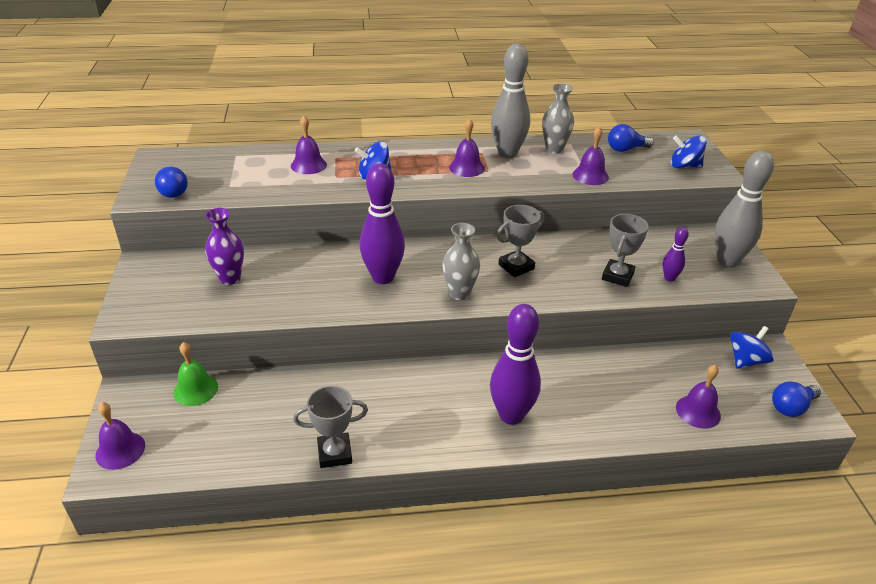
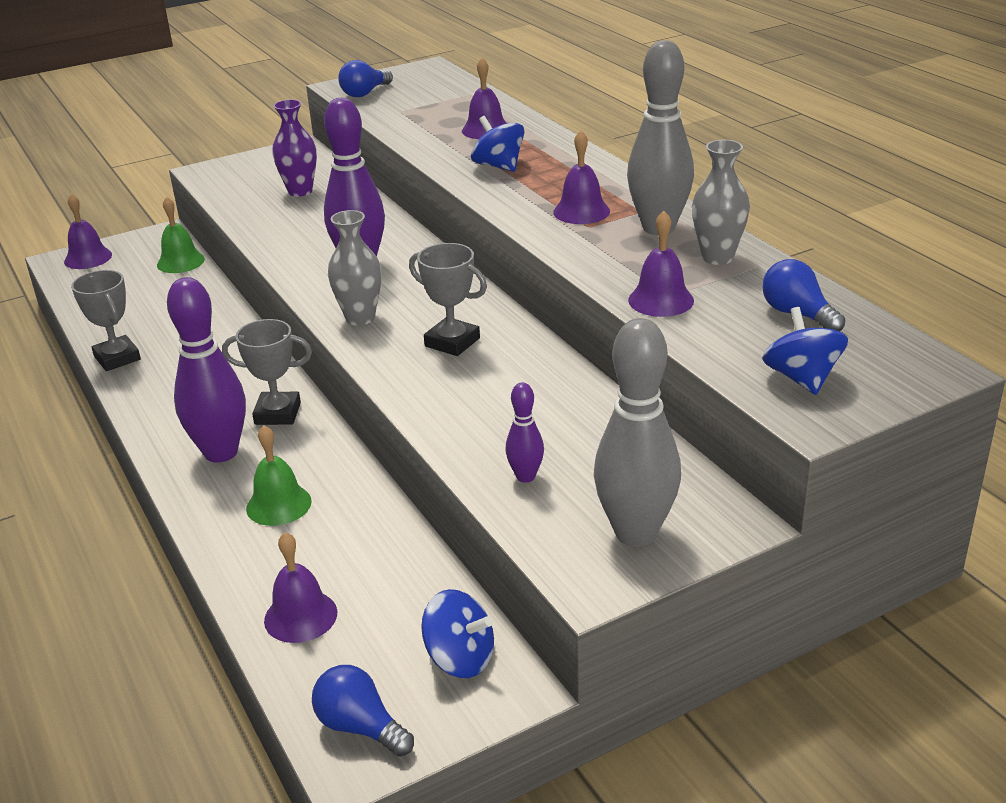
camera: 70 degrees right, 5 degrees down
grey trophy [602,214,649,287] -> grey trophy moved to [222,319,312,425]
none -> green bell [246,425,312,526]

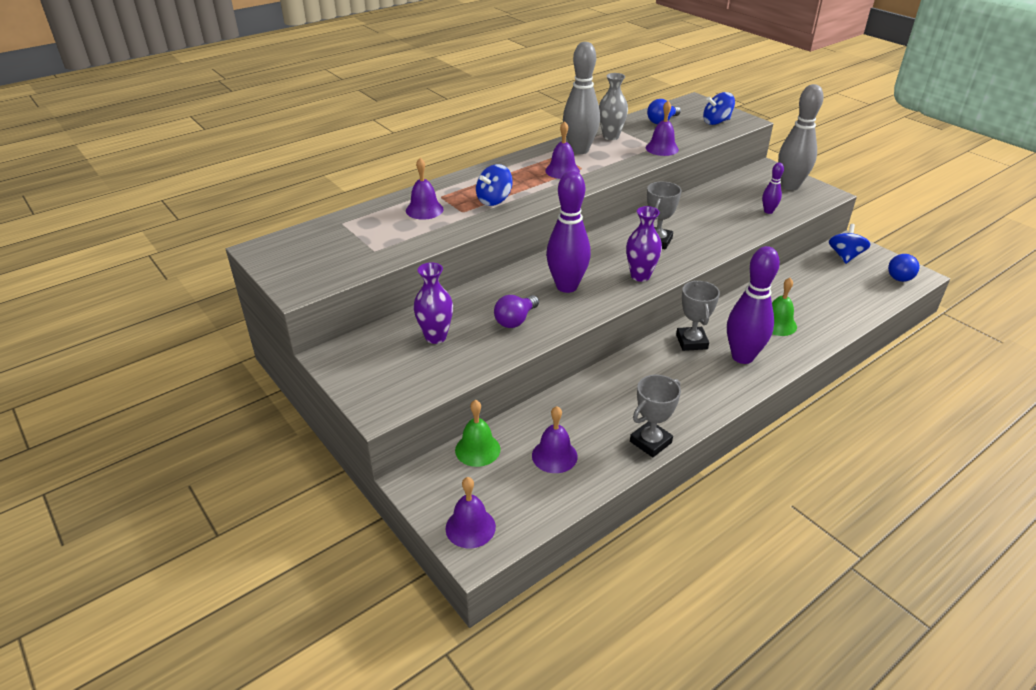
camera: 100 degrees left, 5 degrees up
purple bell [264,532,337,643] -> purple bell moved to [532,406,578,473]
grey vase [328,210,381,325] -> purple vase [626,206,662,282]
blue light bulb [338,60,393,97] -> none
none -> purple light bulb [494,295,539,328]

